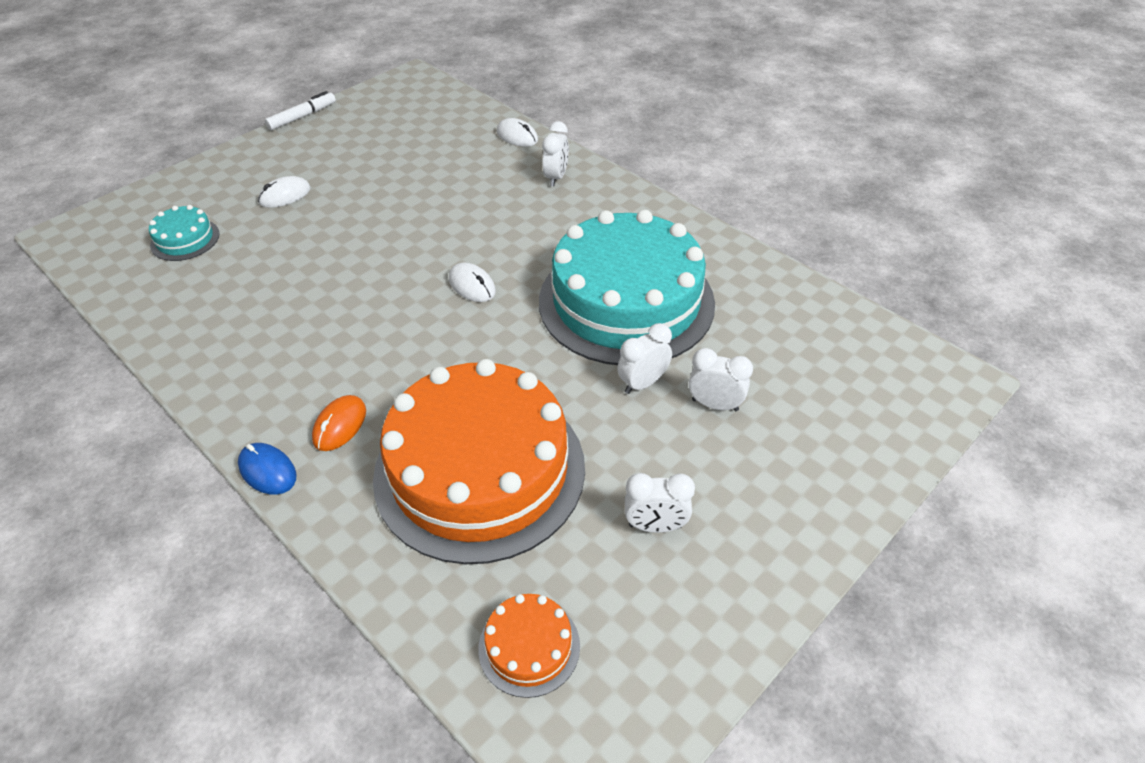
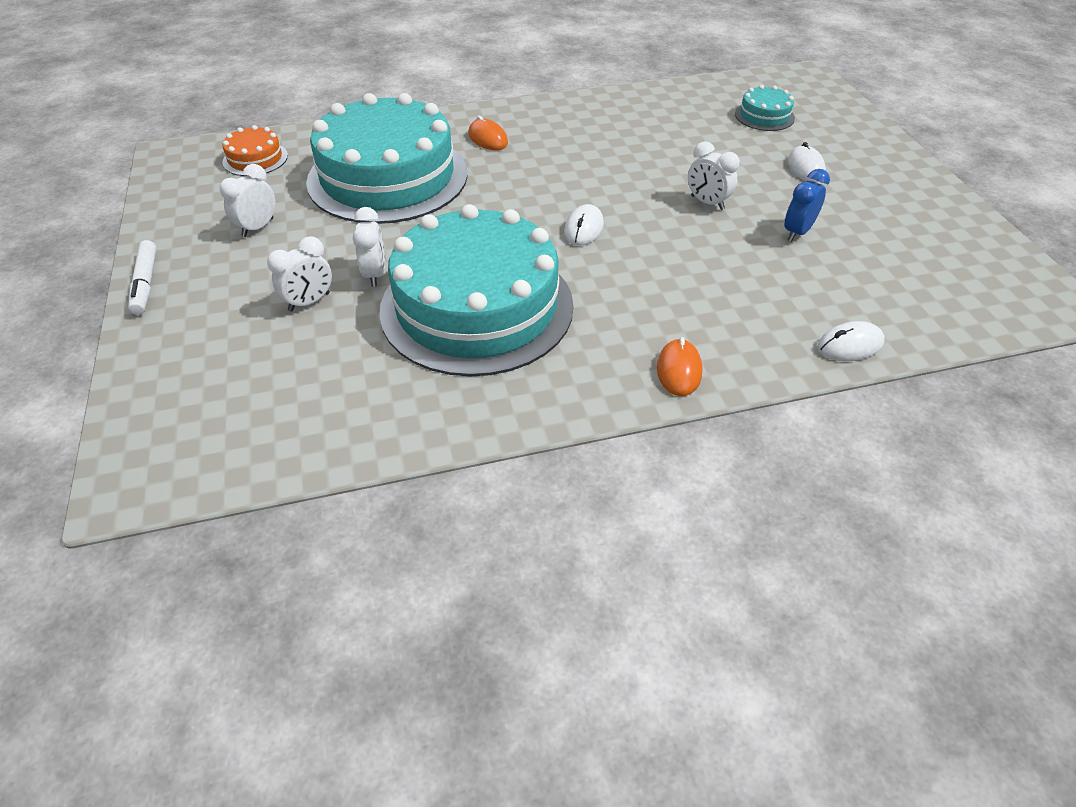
camera: 120 degrees right, 0 degrees up
blue mouse [238,443,296,495] -> none
white marker [265,91,336,130] -> white marker moved to [128,240,157,315]
orange cake [373,359,585,564] -> turquoise cake [306,93,468,224]
white mouse [449,262,496,302] -> white mouse turned 60 degrees counterclockwise [564,204,604,246]
white clock [542,121,569,186] -> white clock moved to [688,141,740,210]
none -> orange mouse [657,337,702,396]
none -> blue clock [785,169,830,241]

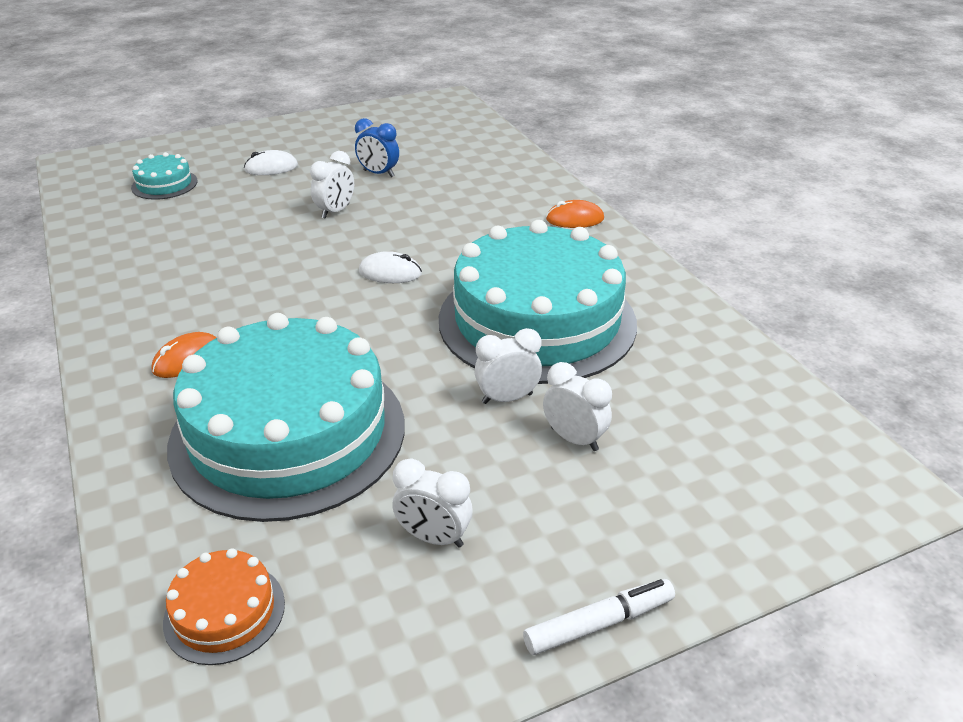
camera: 100 degrees left, 10 degrees down
white mouse [818,321,885,361] -> none

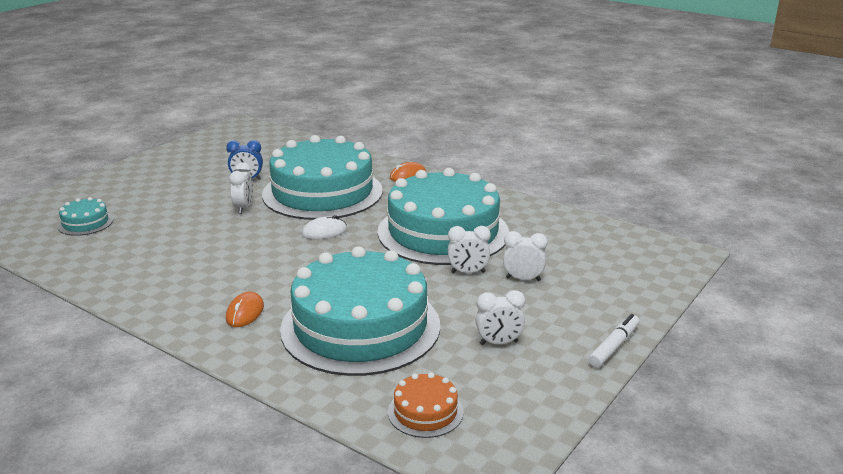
camera: 30 degrees left, 10 degrees down
white mouse [244,150,298,175] -> none
white clock [474,328,542,404] -> white clock turned 135 degrees counterclockwise [448,226,491,273]
none -> turquoise cake [262,135,383,220]

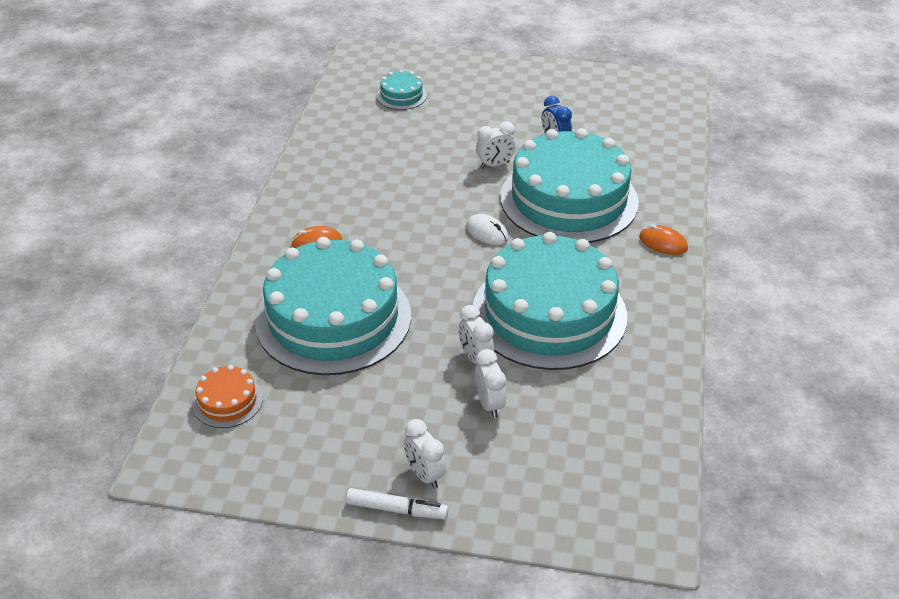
camera: 65 degrees right, 15 degrees up
white clock [475,290,525,345] -> white clock moved to [404,419,446,489]

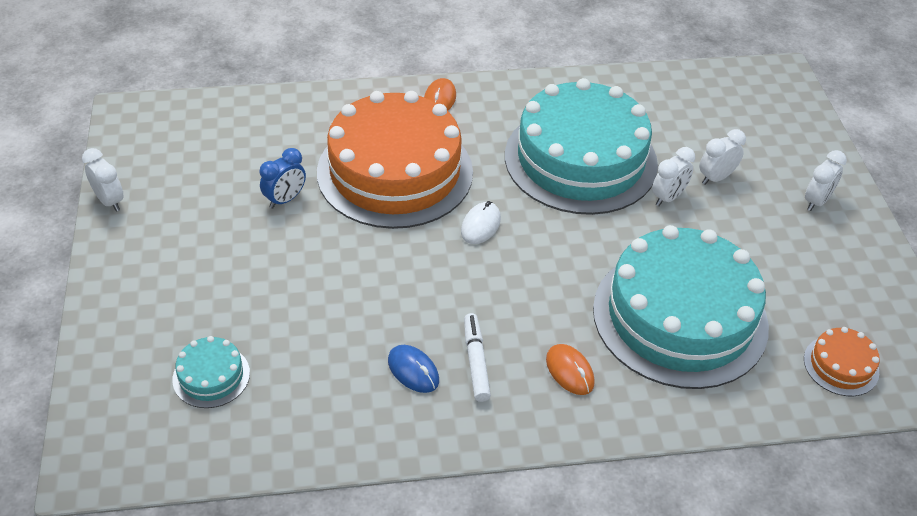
camera: 110 degrees left, 5 degrees up
white marker [346,488,448,519] -> white marker moved to [464,313,491,402]
white clock [476,121,515,169] -> white clock moved to [82,148,124,212]
turquoise cake [500,128,639,243] -> orange cake [317,91,473,229]
none -> blue mouse [388,345,439,393]

